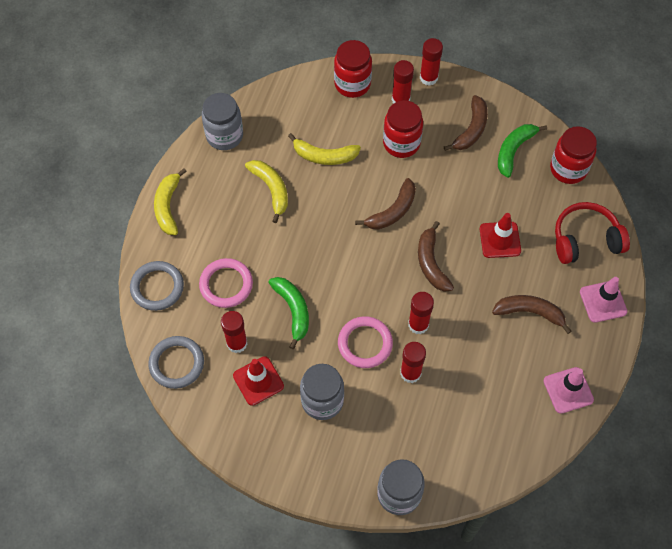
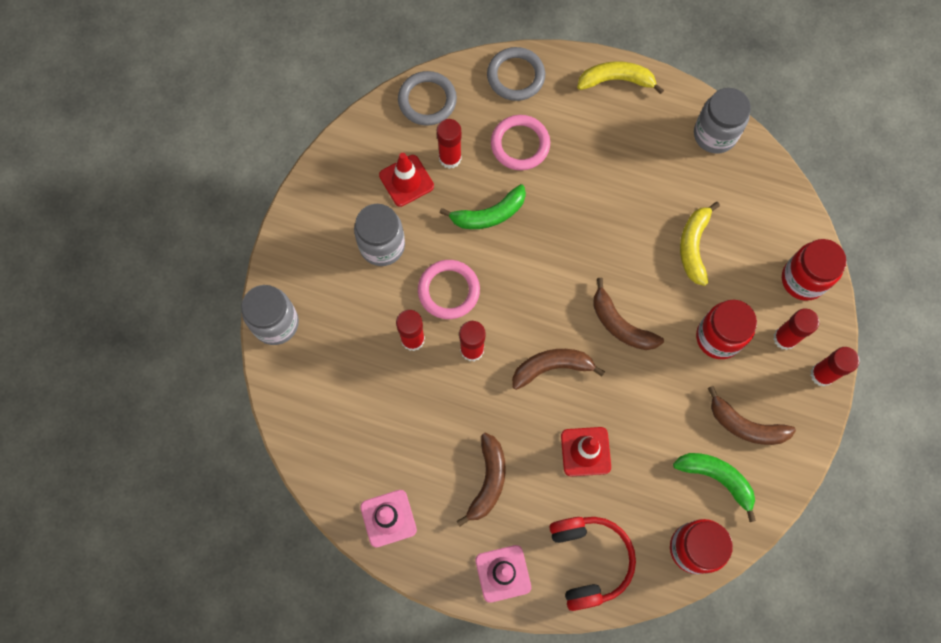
camera: 90 degrees right, 10 degrees up
yellow banana [245,160,288,223] -> none

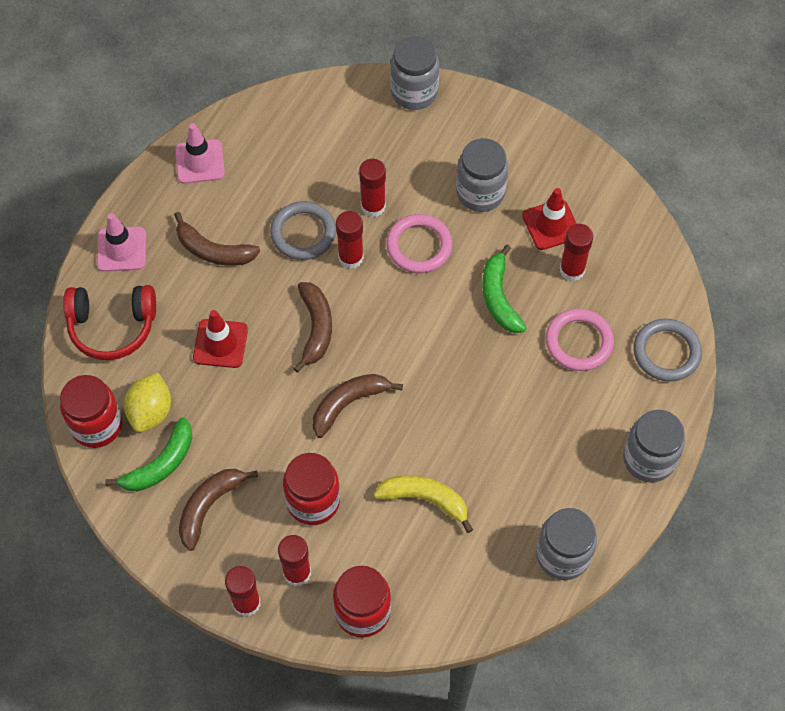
camera: 100 degrees right, 10 degrees down
grey ring [398,71,457,126] -> grey ring moved to [270,201,336,260]
yellow banana [577,61,664,94] -> grey jar [623,410,685,482]
none -> yellow lemon [124,373,171,432]

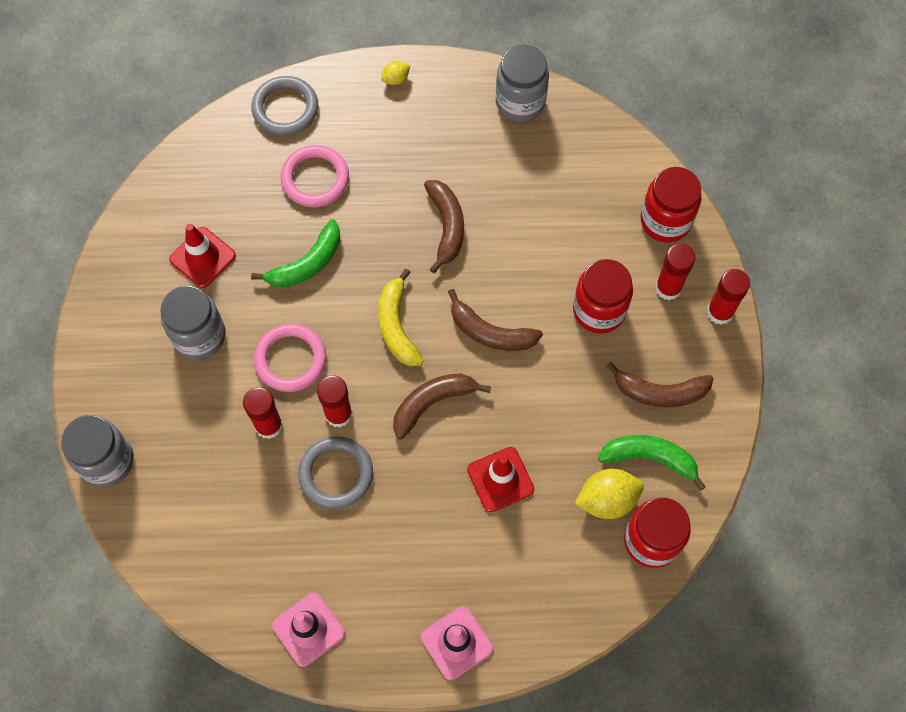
camera: 120 degrees left, 5 degrees up
red headphones [63,285,156,360] -> none
brown banana [174,212,260,266] -> brown banana moved to [424,180,464,273]
yellow banana [374,475,473,533] -> yellow banana moved to [378,269,424,366]
red glue stick [560,224,593,281] -> none
grey jar [623,410,685,482] -> yellow lemon [381,61,410,85]

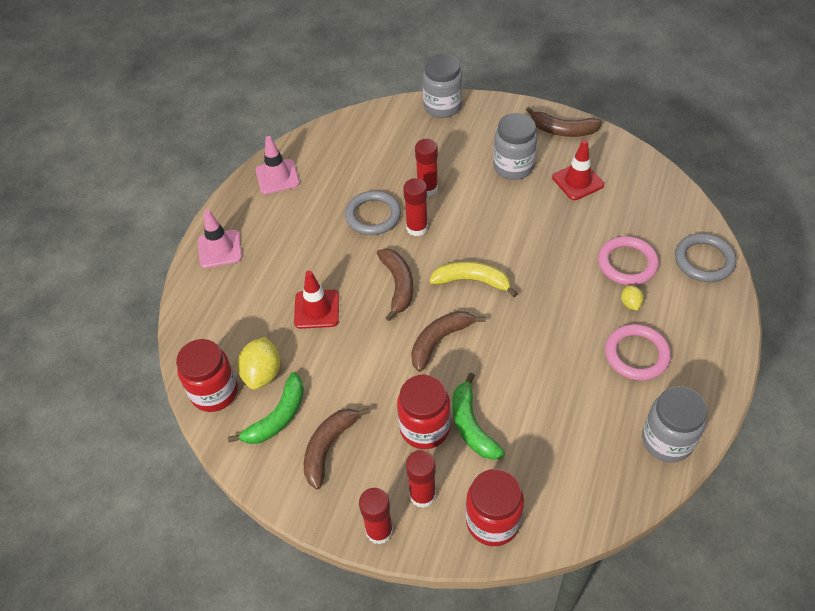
camera: 115 degrees right, 15 degrees down
green banana [251,219,340,288] -> green banana moved to [452,373,505,460]
pink ring [254,324,326,392] -> pink ring moved to [605,324,671,380]
yellow lemon [381,61,410,85] -> yellow lemon moved to [621,285,644,311]
brown banana [424,180,464,273] -> brown banana moved to [526,107,602,137]

